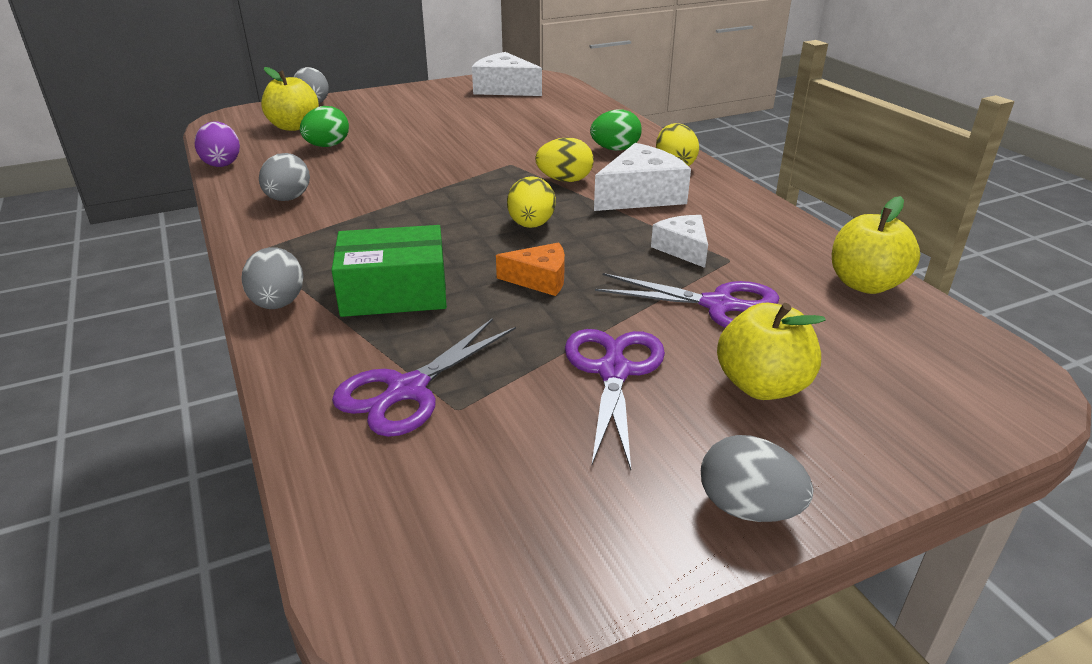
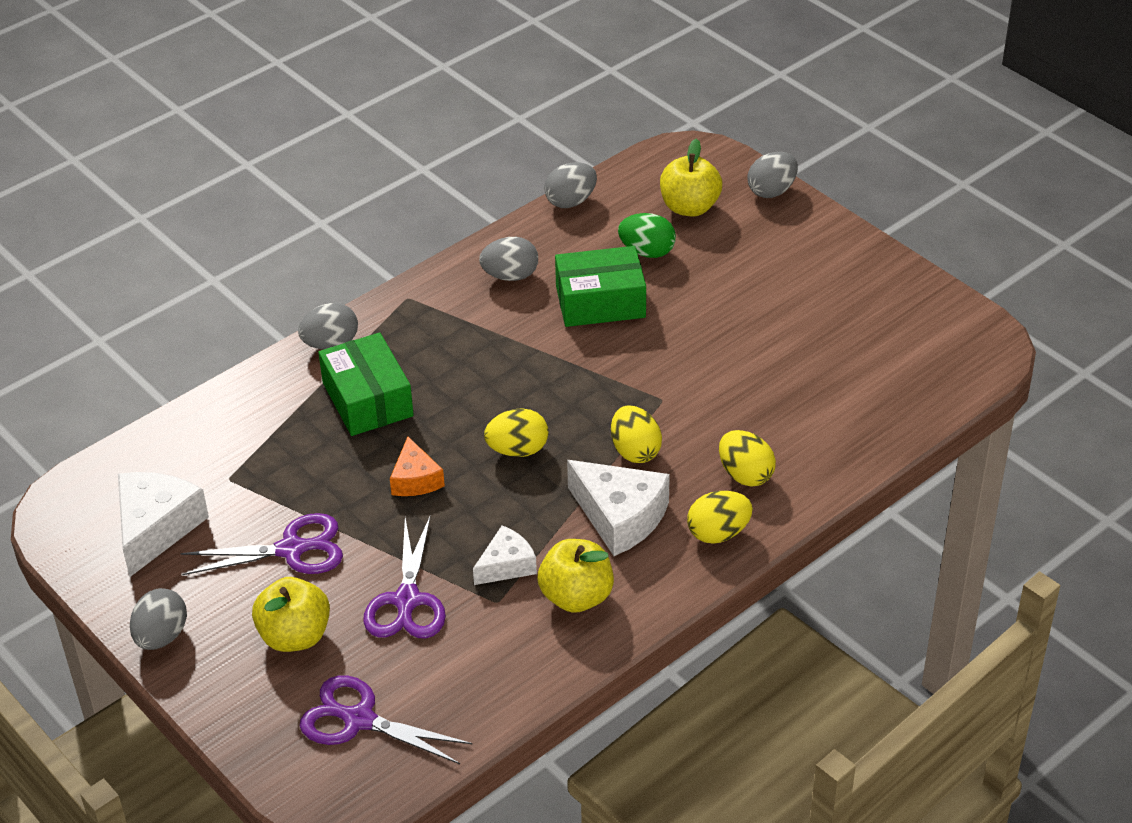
camera: 75 degrees right, 10 degrees up
purple egg [195,121,240,167] -> grey egg [544,162,597,208]
purple scissors [332,318,516,437] -> purple scissors moved to [300,675,472,764]
white cheese [472,52,542,96] -> white cheese moved to [118,472,209,577]
green egg [590,109,642,151] -> yellow egg [719,430,776,487]
yellow apple [832,196,920,294] -> yellow apple moved to [538,539,614,613]
none -> green box [555,246,646,327]

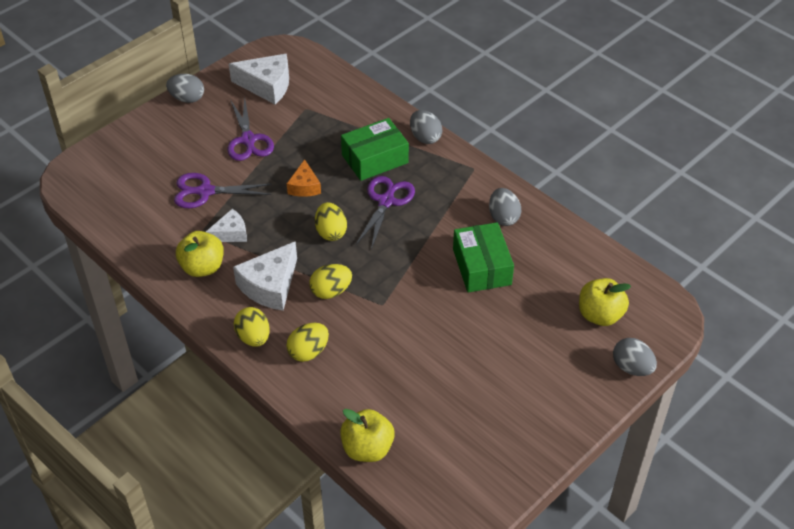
camera: 85 degrees right, 5 degrees up
yellow apple [252,577,330,652] -> yellow apple moved to [340,409,395,462]
purple scissors [300,675,472,764] -> purple scissors moved to [356,176,415,250]
orange cheese [390,436,445,496] -> orange cheese turned 75 degrees counterclockwise [287,159,321,197]
white cheese [473,525,537,585] -> white cheese turned 75 degrees counterclockwise [206,209,247,242]
grey egg [544,162,597,208] -> none
green egg [618,213,676,258] -> none

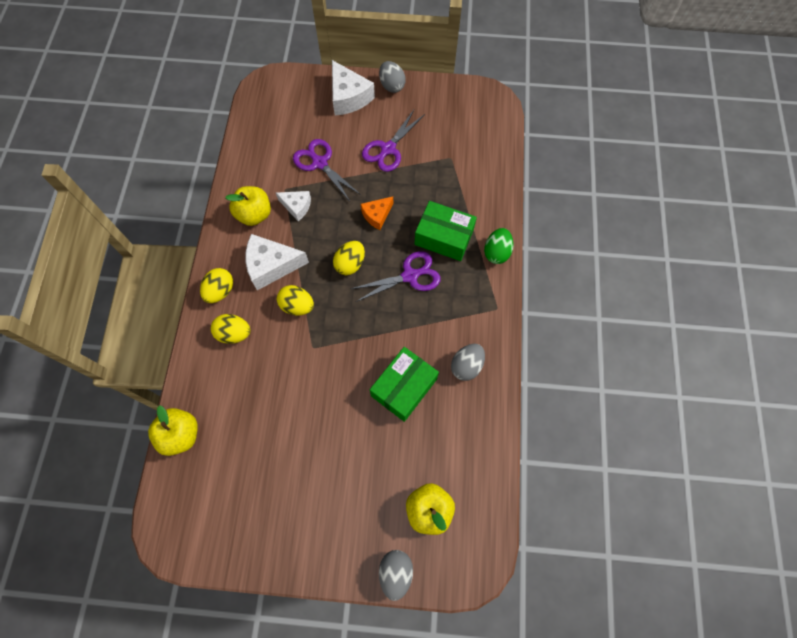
camera: 50 degrees right, 20 degrees up
white cheese [229,54,289,104] -> white cheese moved to [332,60,375,116]
grey egg [410,110,442,144] -> green egg [484,228,514,264]

